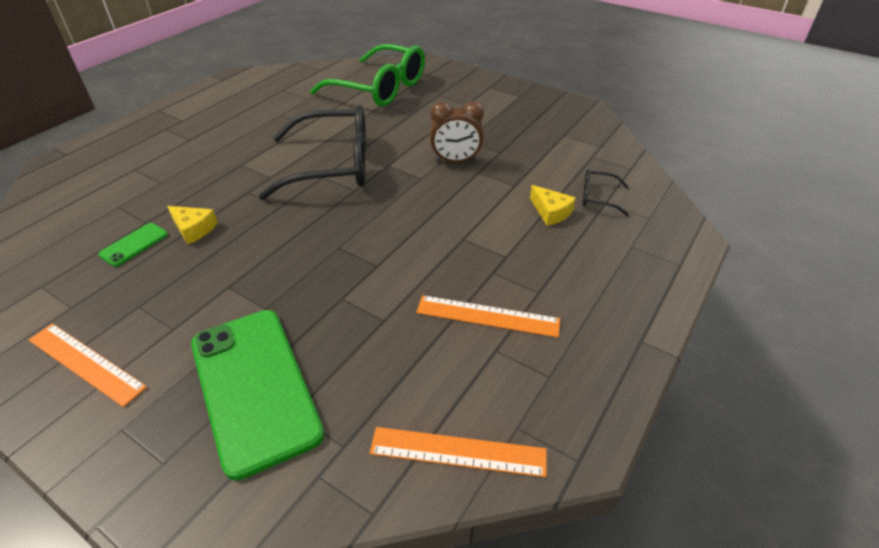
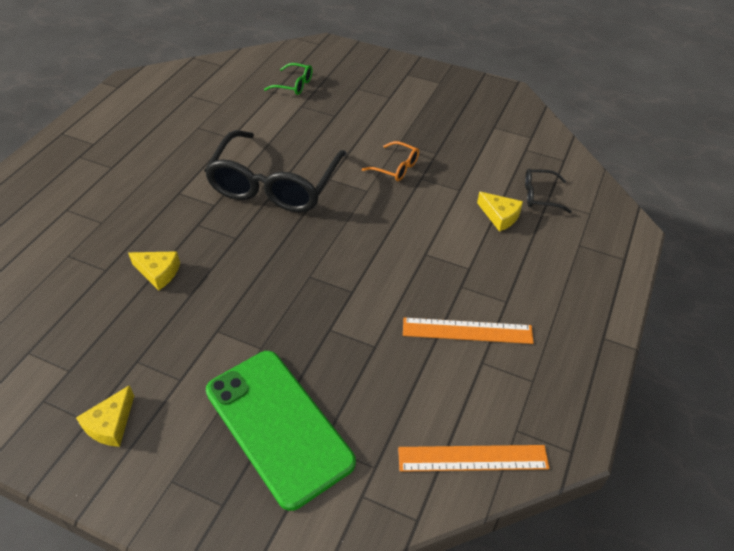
camera: 10 degrees left, 5 degrees up
orange ruler [29,324,147,407] -> yellow cheese [76,385,134,447]
green phone [98,223,168,267] -> none
black glasses [259,105,366,200] -> black glasses turned 120 degrees clockwise [204,130,347,212]
green glasses [310,44,425,106] -> green glasses [264,63,313,95], size x0.42
brown clock [430,101,484,162] -> orange glasses [362,141,419,181]

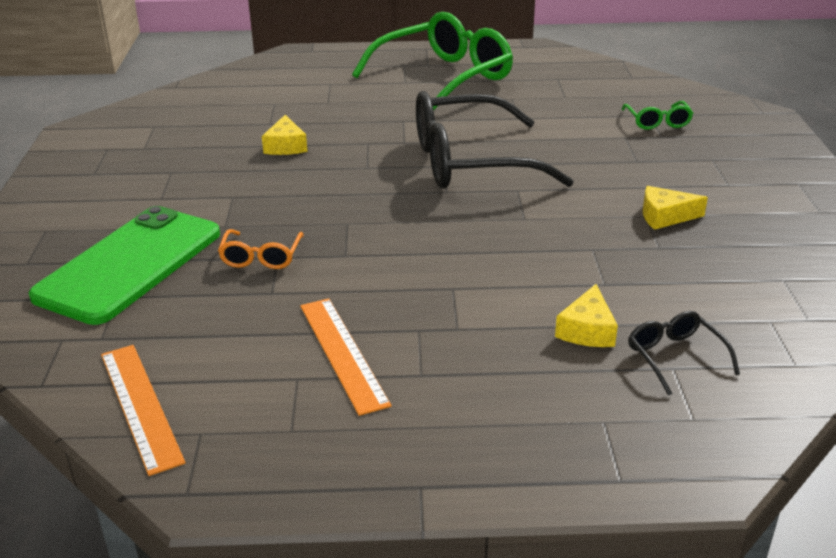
camera: 65 degrees right, 15 degrees down
yellow cheese [76,385,134,447] -> yellow cheese moved to [643,186,708,230]
orange glasses [362,141,419,181] -> orange glasses moved to [218,229,304,269]
none -> green glasses [352,12,513,110]

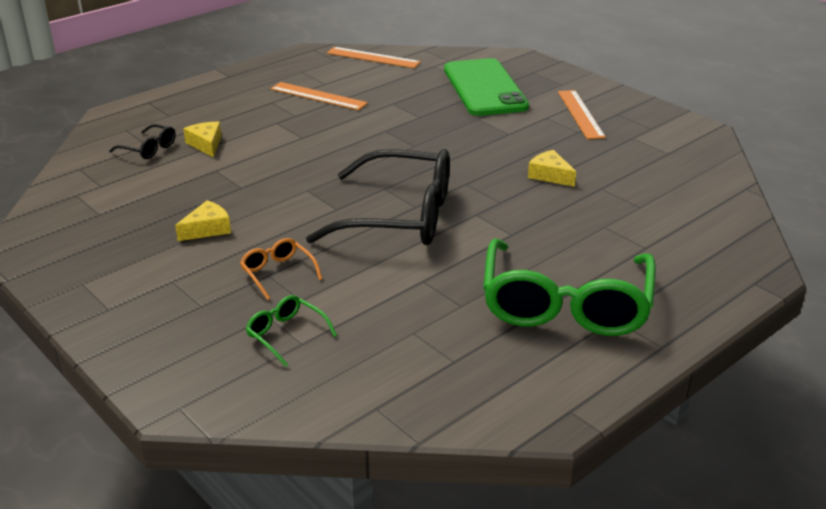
camera: 140 degrees right, 0 degrees up
orange glasses [218,229,304,269] -> orange glasses moved to [240,238,322,300]
black glasses [416,91,574,189] -> black glasses turned 60 degrees clockwise [306,149,450,245]
none -> orange ruler [558,90,606,139]

